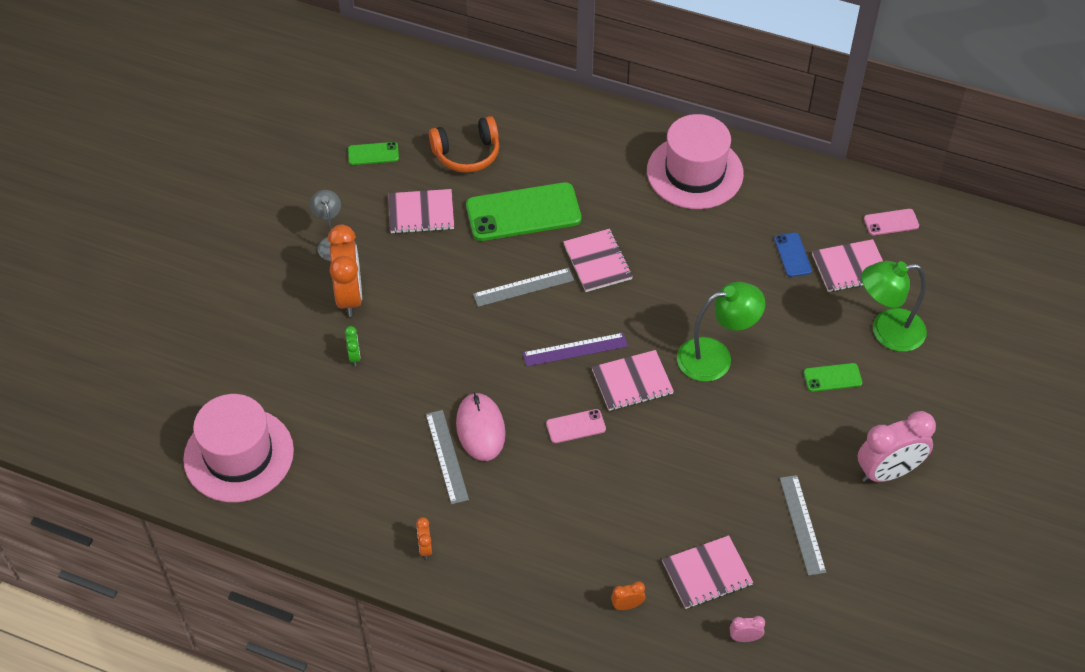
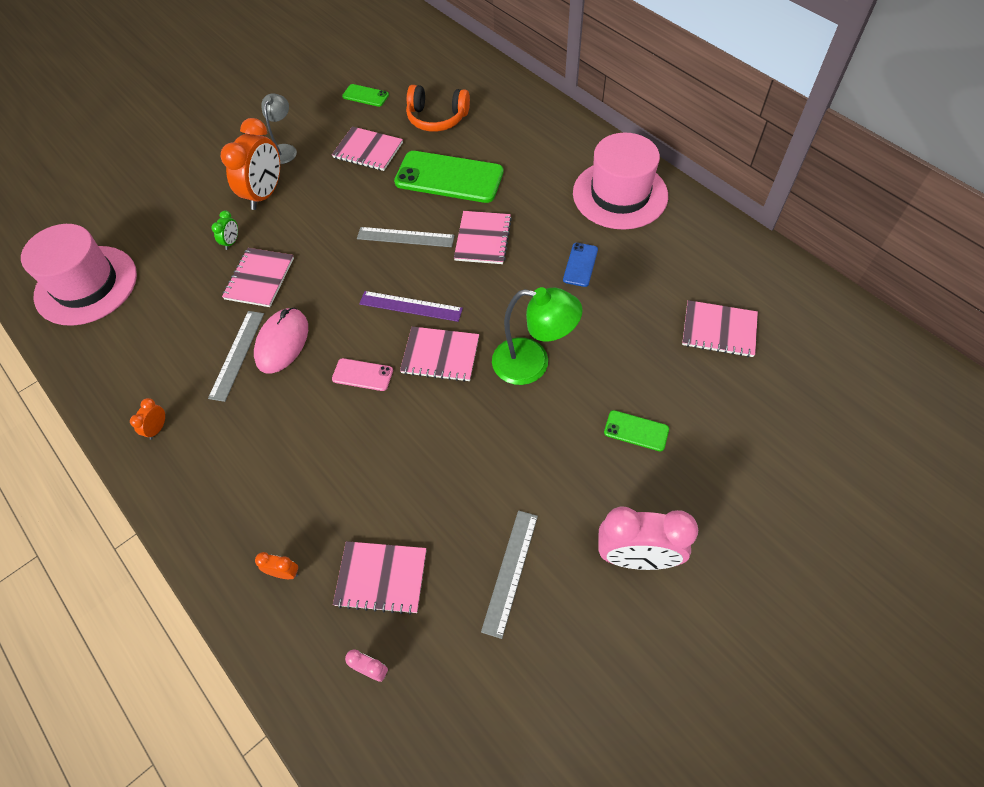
camera: 30 degrees right, 5 degrees up
blue phone [774,233,812,277] -> blue phone moved to [563,243,598,287]
green lamp [862,261,927,352] -> none
pink phone [864,209,919,235] -> none
none -> pink notebook [222,248,294,307]

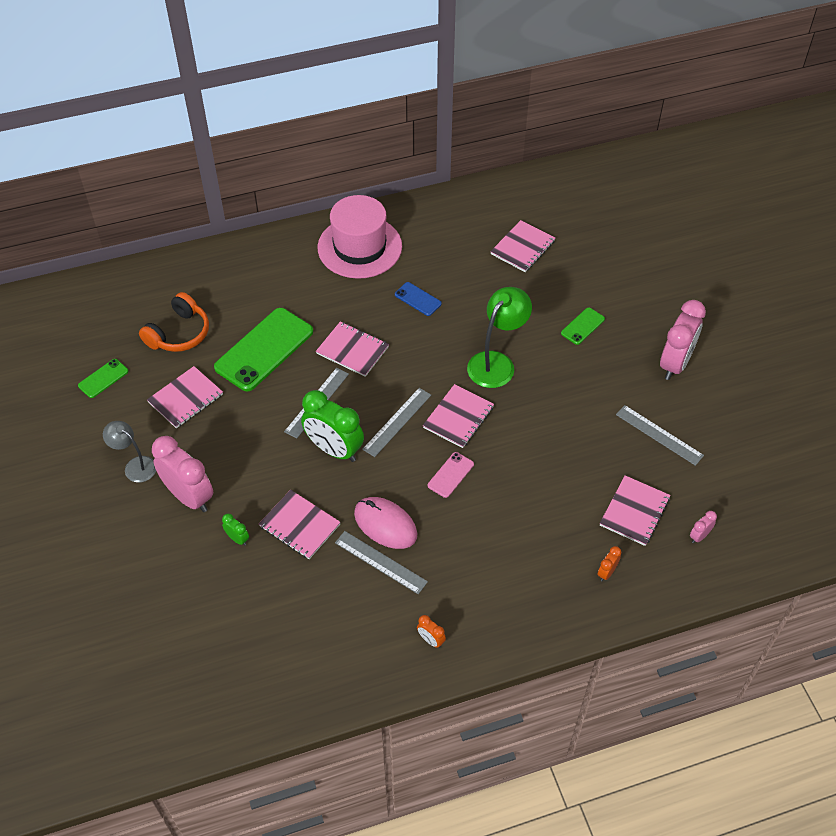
camera: 70 degrees left, 5 degrees down
pink hat [21,224,137,326] -> none
orange clock [221,118,280,210] -> pink clock [152,436,213,512]
purple ruler [359,291,463,322] -> grey ruler [362,388,431,457]
none -> green clock [301,390,364,462]

